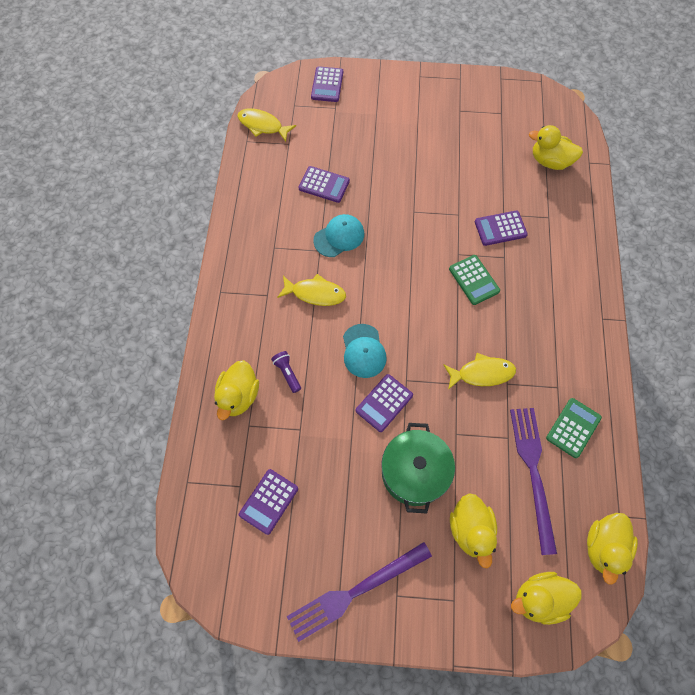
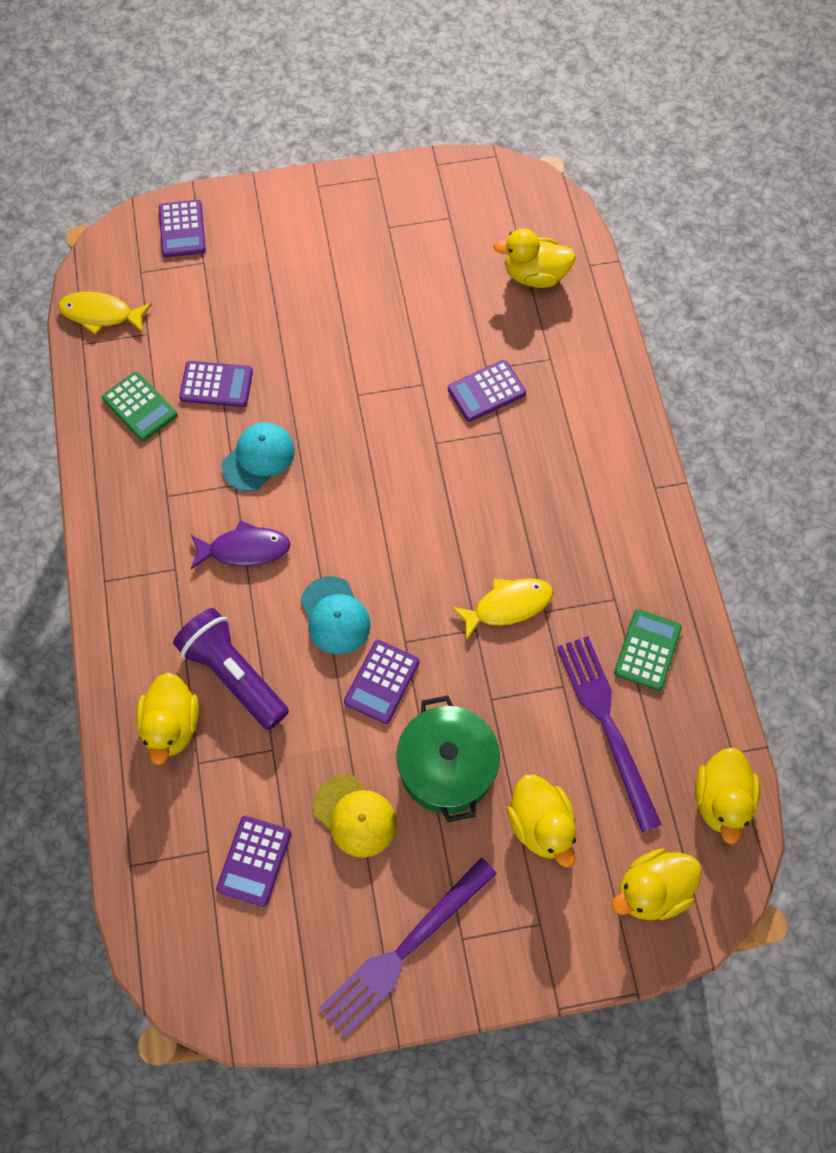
camera: 15 degrees left, 0 degrees up
purple flashlight [271,351,301,393] -> purple flashlight [173,608,289,730], size x2.13
yellow fish [277,274,346,306] -> purple fish [191,520,290,569]
green calculator [449,255,500,305] -> green calculator moved to [102,372,177,441]
none -> yellow cap [313,774,397,858]

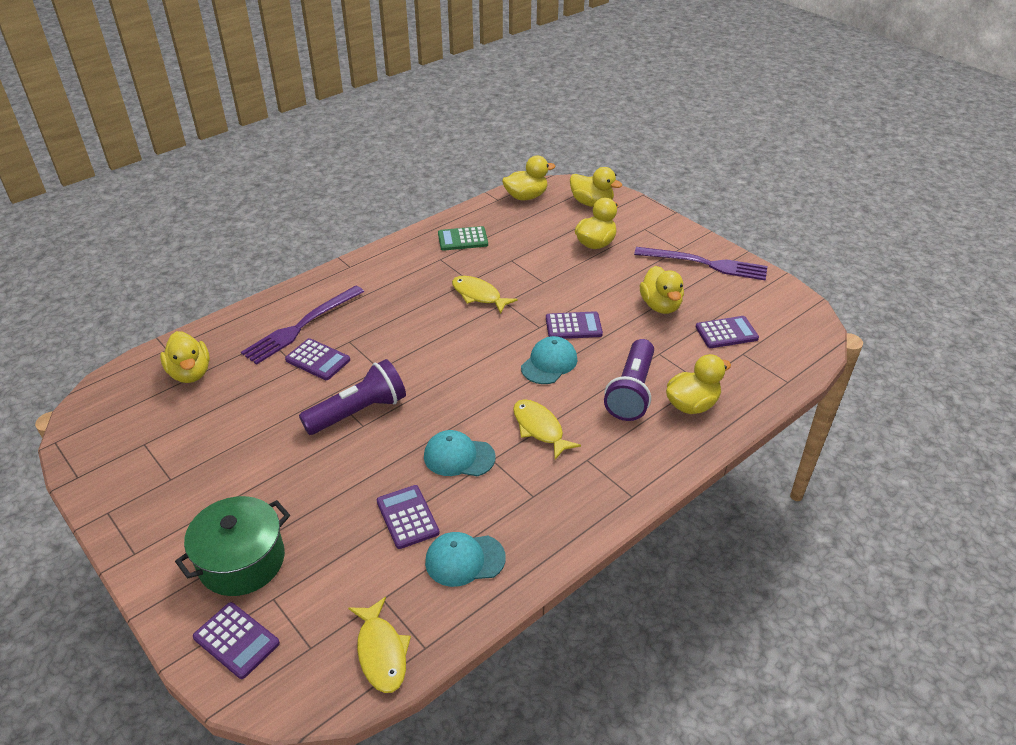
camera: 120 degrees left, 25 degrees down
green calculator [102,372,177,441] -> turquoise cap [425,532,506,587]
purple calculator [159,200,206,258] -> purple calculator turned 75 degrees clockwise [193,602,280,679]
purple fish [191,520,290,569] -> yellow fish [513,399,581,460]
yellow cap [313,774,397,858] -> yellow duck [639,266,684,314]
green pot [396,695,500,822] -> green pot moved to [175,496,290,596]
purple fork [557,636,662,832] -> purple fork moved to [241,285,364,365]
none -> purple flashlight [299,359,406,435]

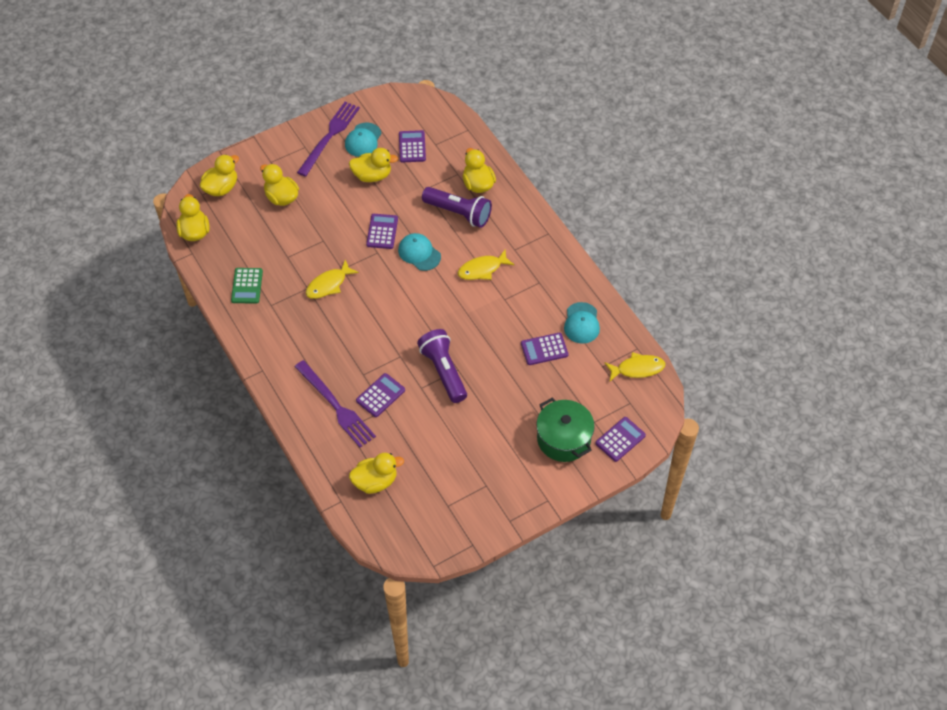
camera: 80 degrees left, 15 degrees up
turquoise cap [424,430,496,476] -> turquoise cap moved to [345,123,381,157]

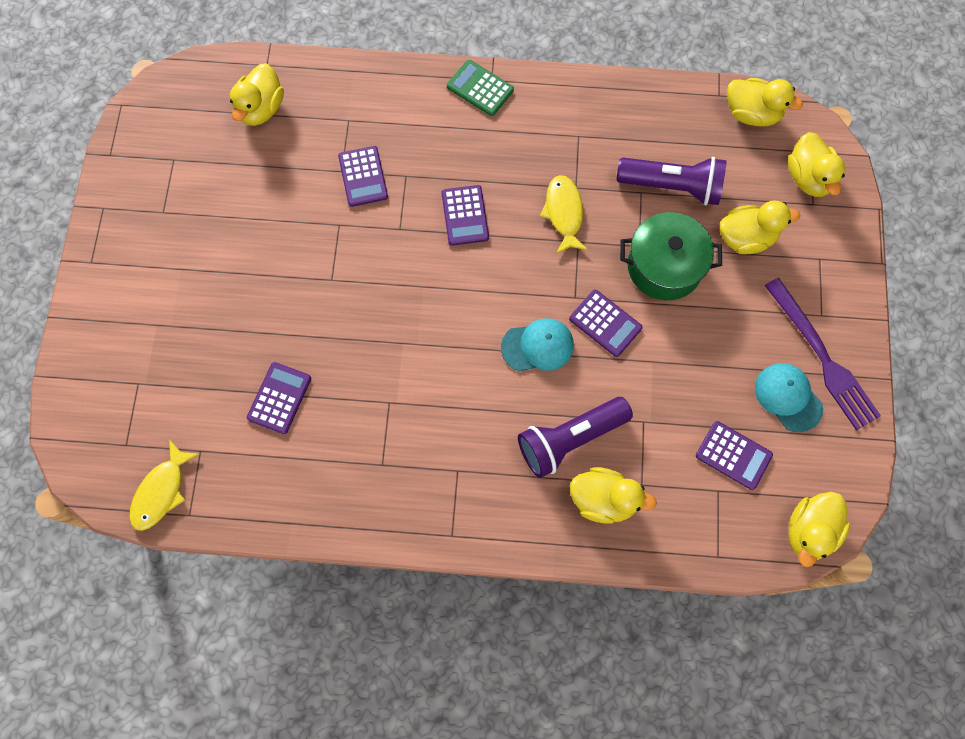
camera: 125 degrees right, 15 degrees up
green calculator [231,268,263,304] -> green calculator moved to [447,60,514,116]
purple fork [295,360,376,448] -> none
yellow duck [349,148,398,182] -> yellow duck moved to [789,492,850,567]
purple flashlight [417,329,467,403] -> purple flashlight moved to [616,157,726,205]
yellow fish [458,250,514,280] -> none
green pot [536,398,595,462] -> green pot moved to [620,212,722,300]
turquoise cap [564,302,600,344] -> none
purple calculator [595,417,646,462] -> purple calculator moved to [441,185,489,246]

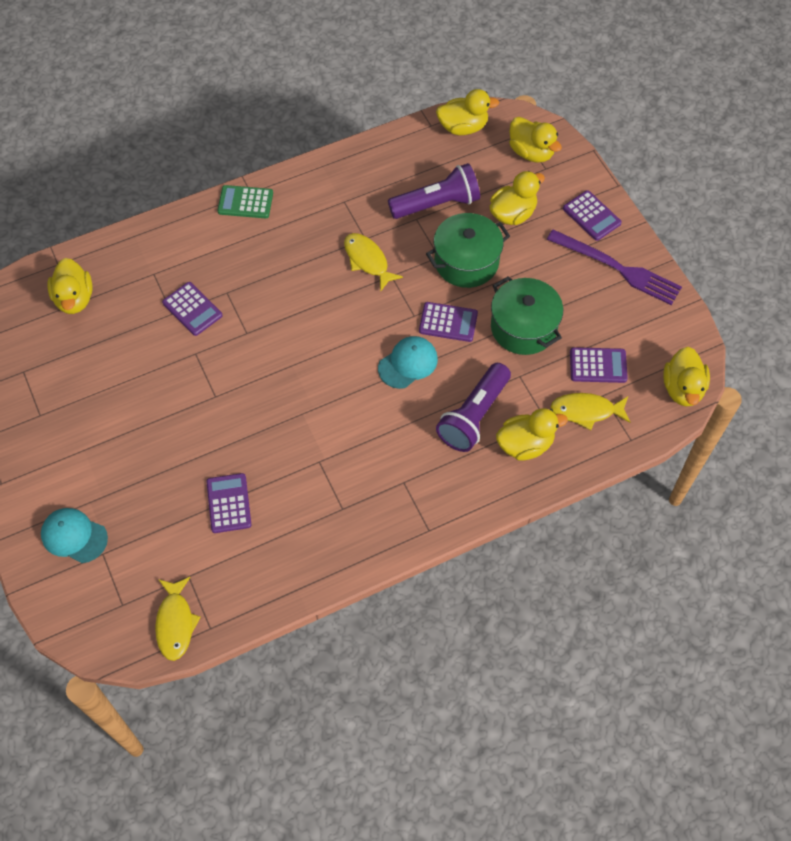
camera: 30 degrees left, 10 degrees down
purple calculator [441,185,489,246] -> purple calculator moved to [563,190,622,241]
turquoise cap [755,363,823,432] -> turquoise cap moved to [41,508,108,563]
none -> green pot [491,276,563,355]
none -> yellow fish [551,393,630,430]

